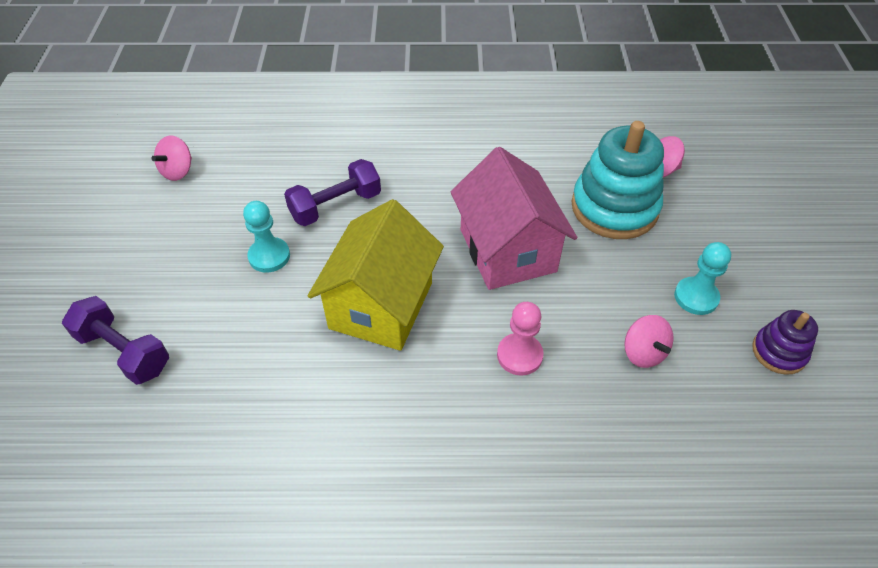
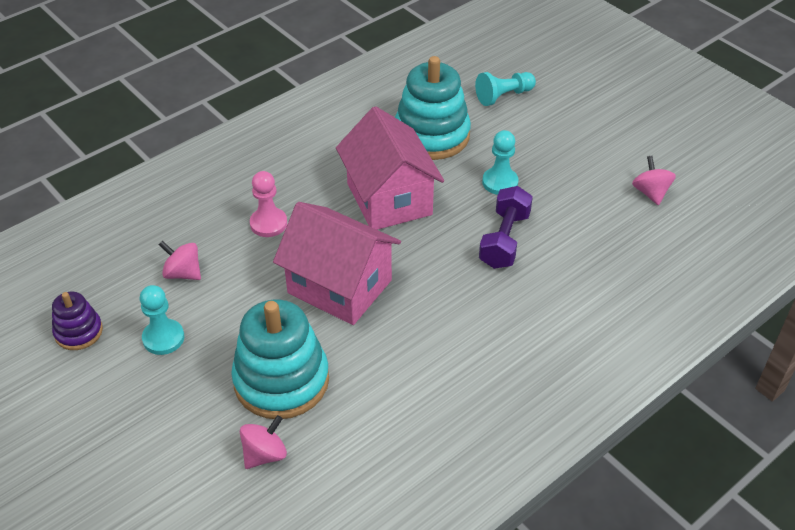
camera: 140 degrees right, 5 degrees down
purple dumbbell [62,296,169,385] -> turquoise pawn [475,72,536,106]
yellow house [308,199,444,351] -> pink house [336,106,444,230]
none -> turquoise stacking toy [395,56,471,160]

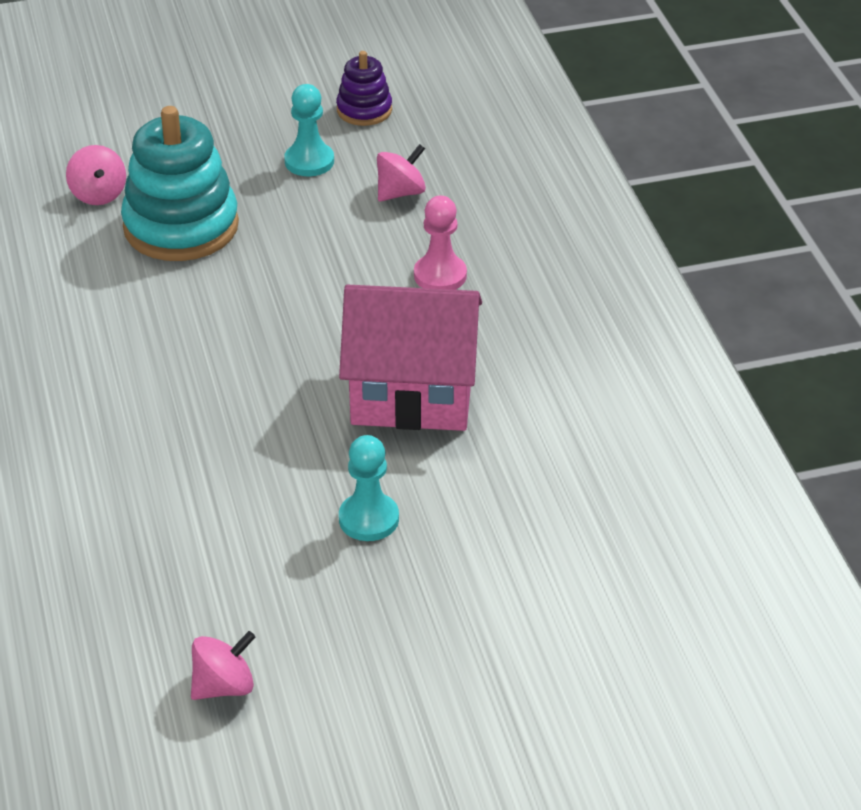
camera: 115 degrees right, 5 degrees down
pink house [273,202,401,325] -> none
turquoise stacking toy [395,56,471,160] -> none
turquoise pawn [475,72,536,106] -> none
purple dumbbell [479,186,533,269] -> none
pink spinning top [632,156,676,205] -> pink spinning top turned 45 degrees counterclockwise [191,631,255,700]

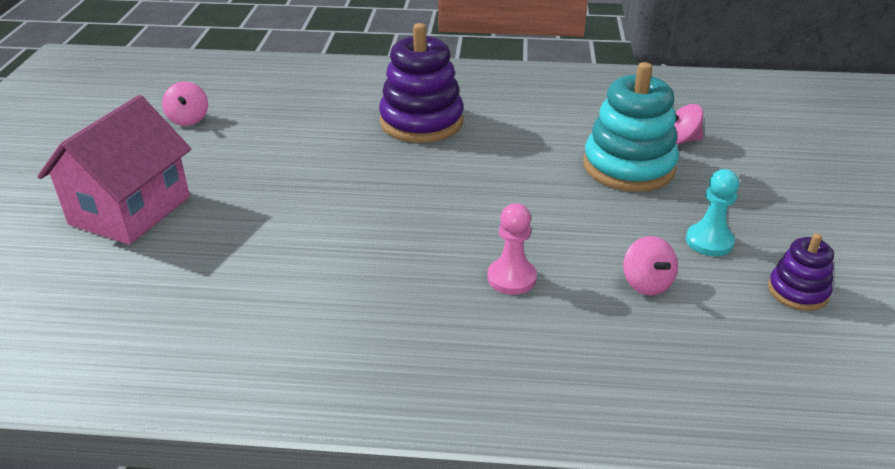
camera: 110 degrees right, 5 degrees down
pink house [339,285,482,431] -> pink house moved to [37,95,191,245]
turquoise pawn [339,435,399,541] -> none
none -> purple stacking toy [379,23,463,143]

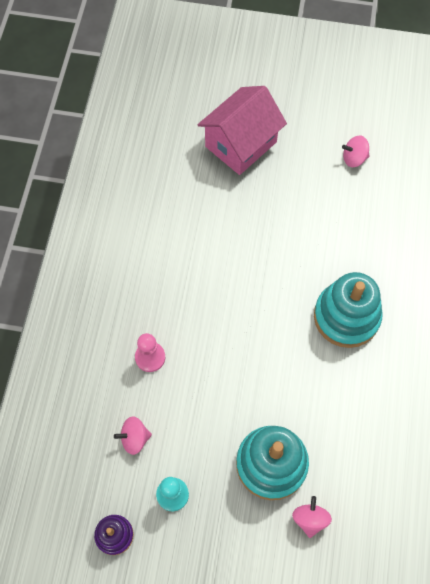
camera: 95 degrees right, 30 degrees up
pink house [37,95,191,245] -> pink house turned 75 degrees counterclockwise [198,86,287,175]
purple stacking toy [379,23,463,143] -> turquoise stacking toy [314,272,383,348]

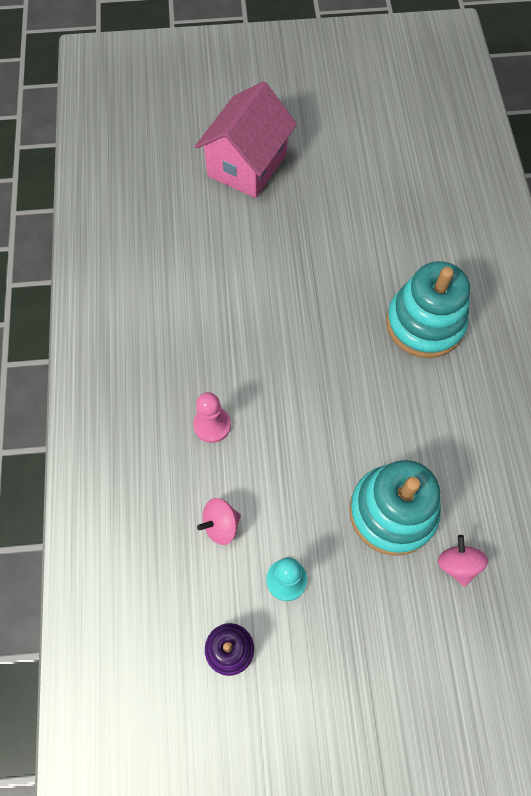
camera: 15 degrees left, 0 degrees up
pink spinning top [342,136,370,167] -> none

